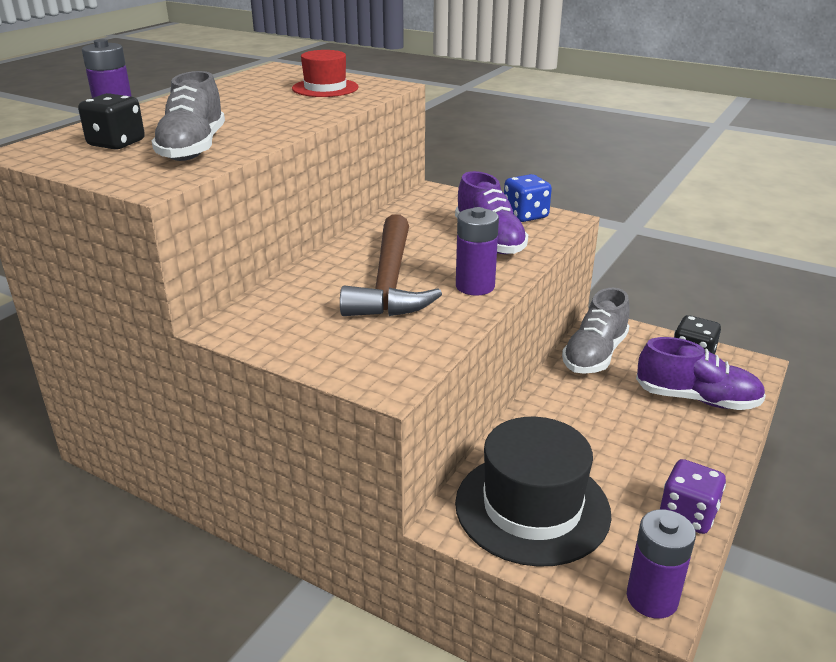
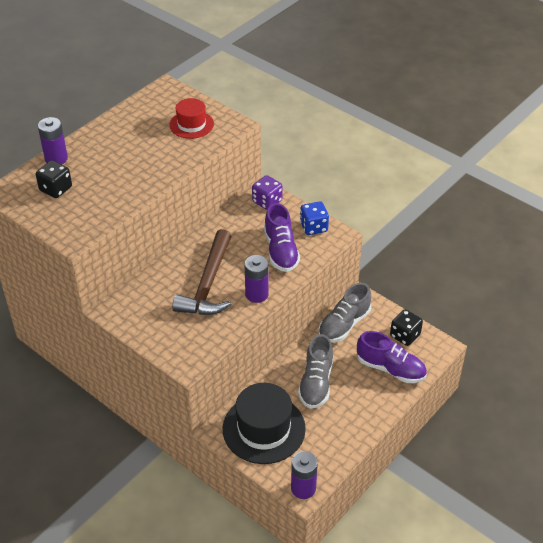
camera: 10 degrees right, 15 degrees up
grey shoe [152,71,225,161] -> grey shoe moved to [298,334,333,409]
purple dice [660,459,726,534] -> purple dice moved to [252,175,283,210]

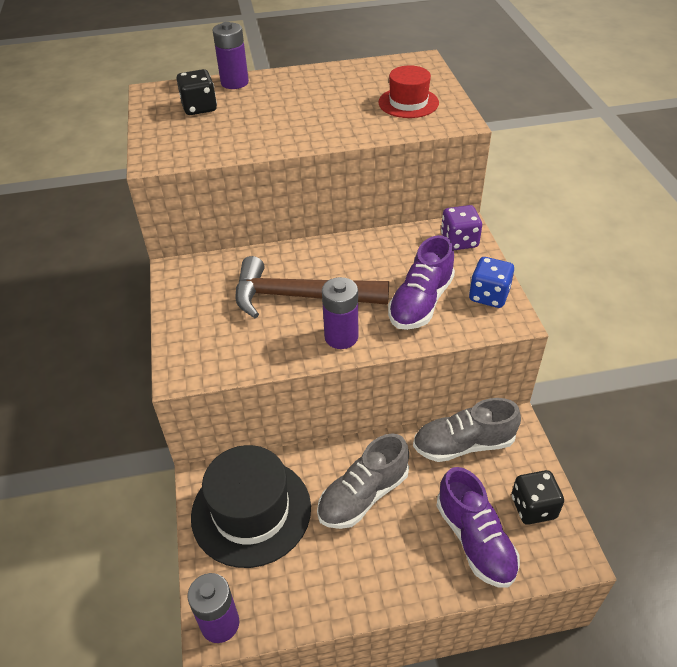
camera: 40 degrees right, 0 degrees up
brown hammer [172,229,232,315] -> brown hammer turned 45 degrees clockwise [236,256,389,318]

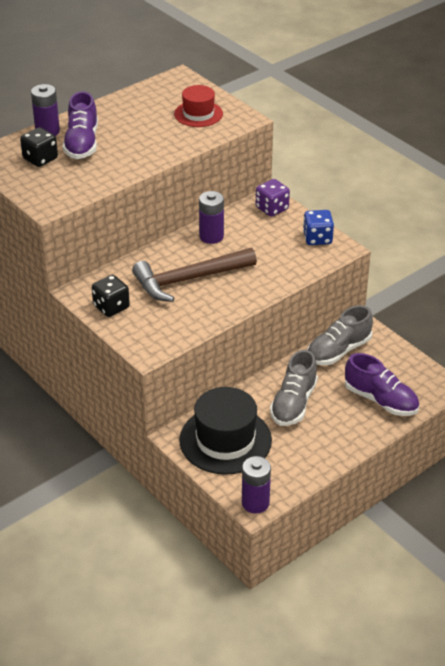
camera: 30 degrees left, 5 degrees down
purple battery [322,277,358,349] -> purple battery moved to [199,191,224,244]
purple shoe [388,235,455,330] -> purple shoe moved to [63,91,98,159]
black dice [511,470,564,525] -> black dice moved to [92,275,130,317]

